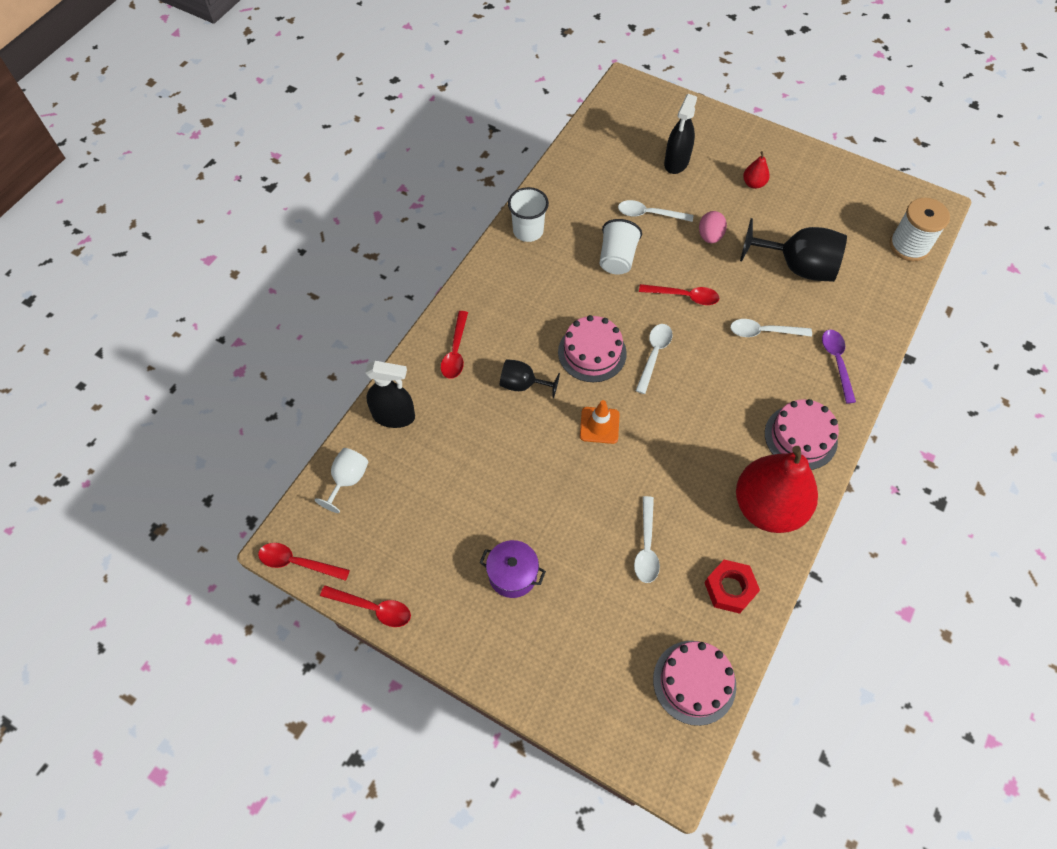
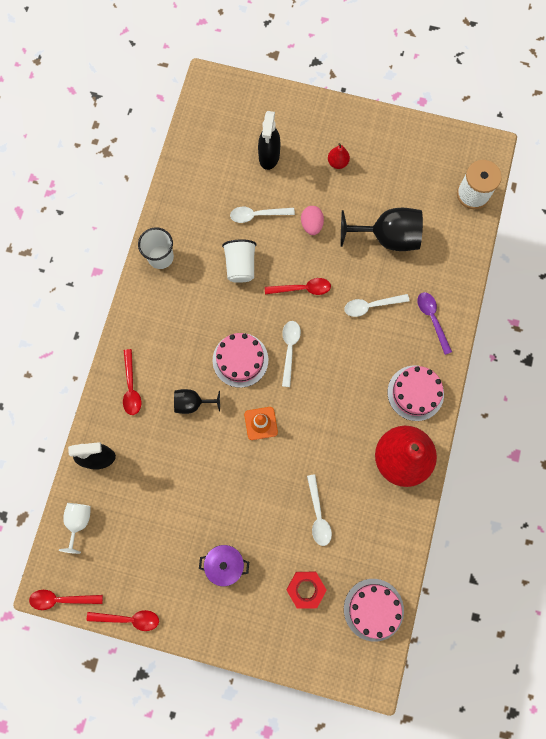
camera: 15 degrees left, 15 degrees up
red nut [705,560,760,614] -> red nut moved to [286,572,327,609]

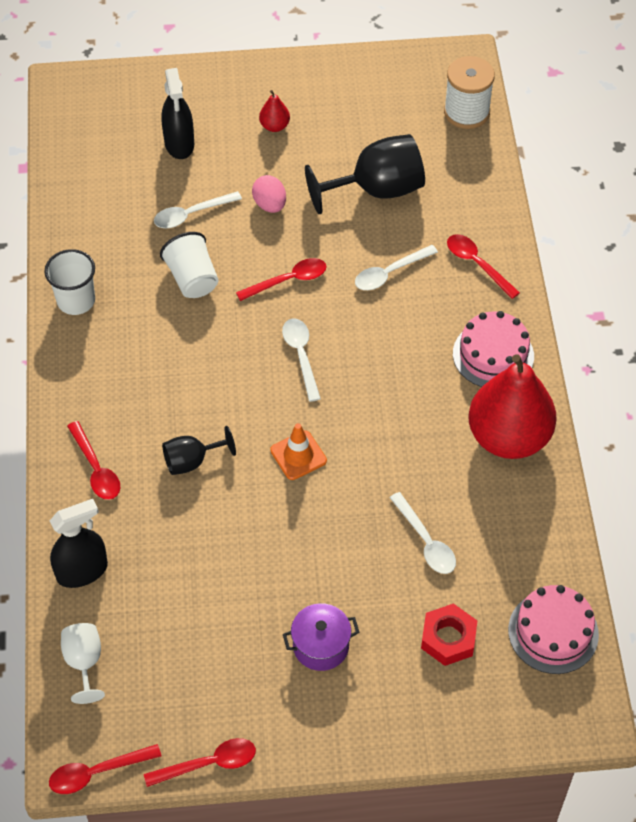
camera: 20 degrees left, 20 degrees down
pink cake [213,333,268,388] -> none
purple spoon [417,292,452,355] -> red spoon [447,234,520,299]

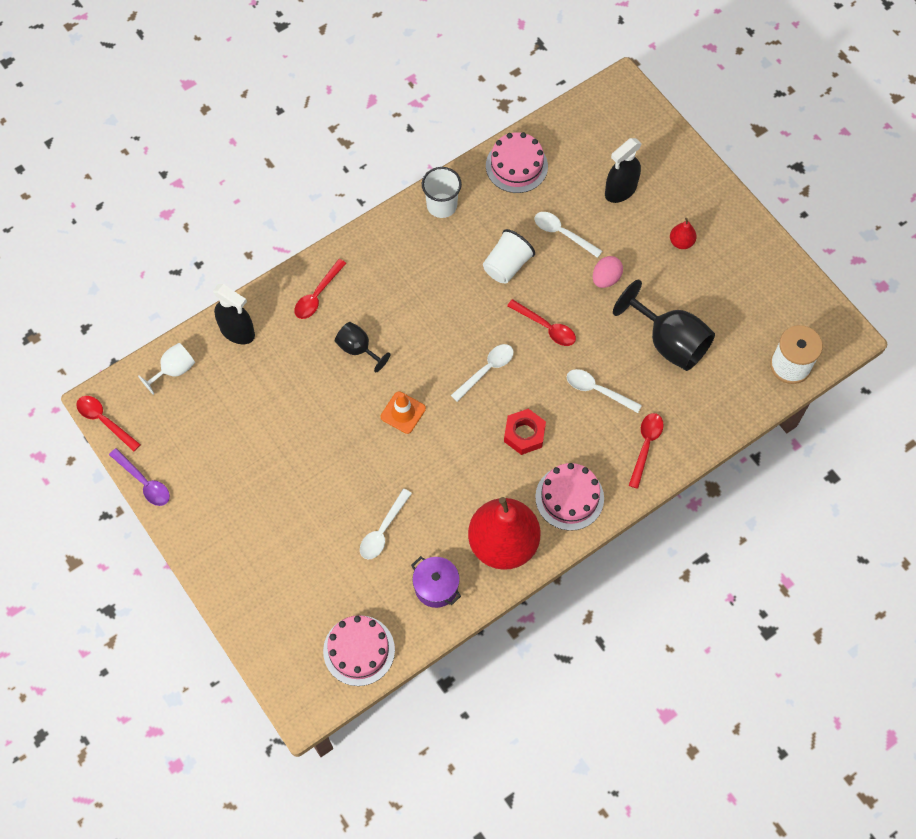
camera: 60 degrees right, 10 degrees up
red spoon [144,738,256,787] -> purple spoon [109,448,170,506]
purple pot [283,603,360,671] -> purple pot moved to [411,556,461,608]
red nut [421,603,477,666] -> red nut moved to [504,409,546,455]
none -> pink cake [486,132,548,193]

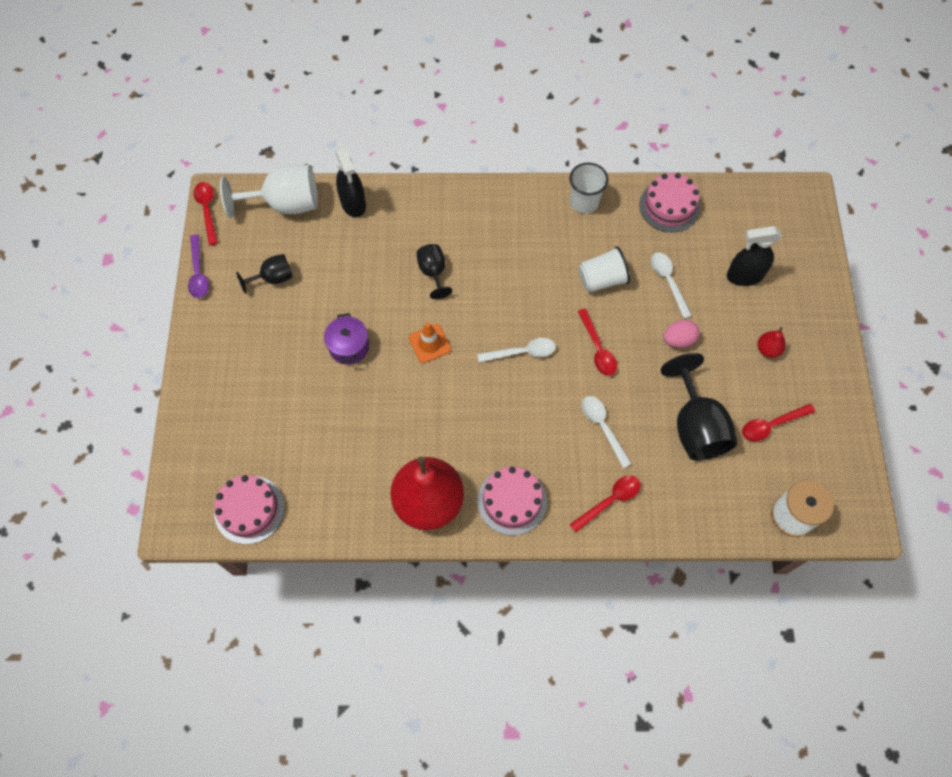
camera: 35 degrees right, 0 degrees up
white goblet [138,343,195,395] -> white goblet [220,165,318,218], size x1.81
red spoon [294,259,346,319] -> red spoon moved to [742,404,815,441]
white spoon [360,489,412,559] -> none
purple pot [411,556,461,608] -> purple pot moved to [324,313,369,365]
red nut [504,409,546,455] -> none
none -> black goblet [236,254,293,294]

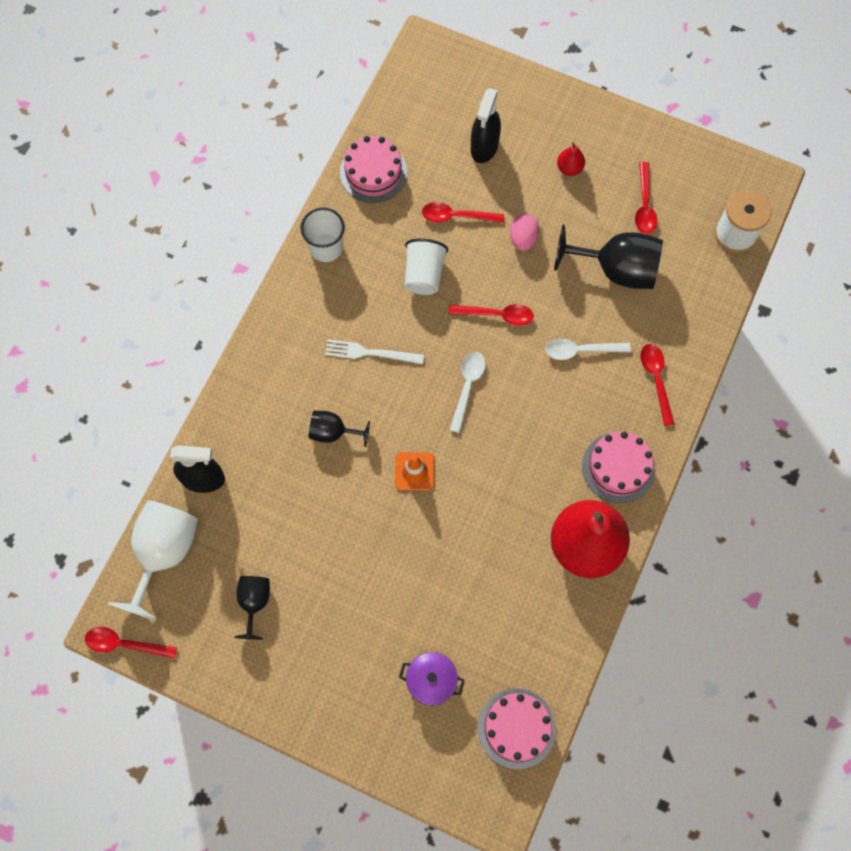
camera: 65 degrees left, 5 degrees up
purple spoon [188,234,209,298] -> none
purple pot [324,313,369,365] -> purple pot moved to [399,652,465,706]
white spoon [651,252,692,319] -> red spoon [422,202,504,223]
none -> white fork [325,339,424,364]

